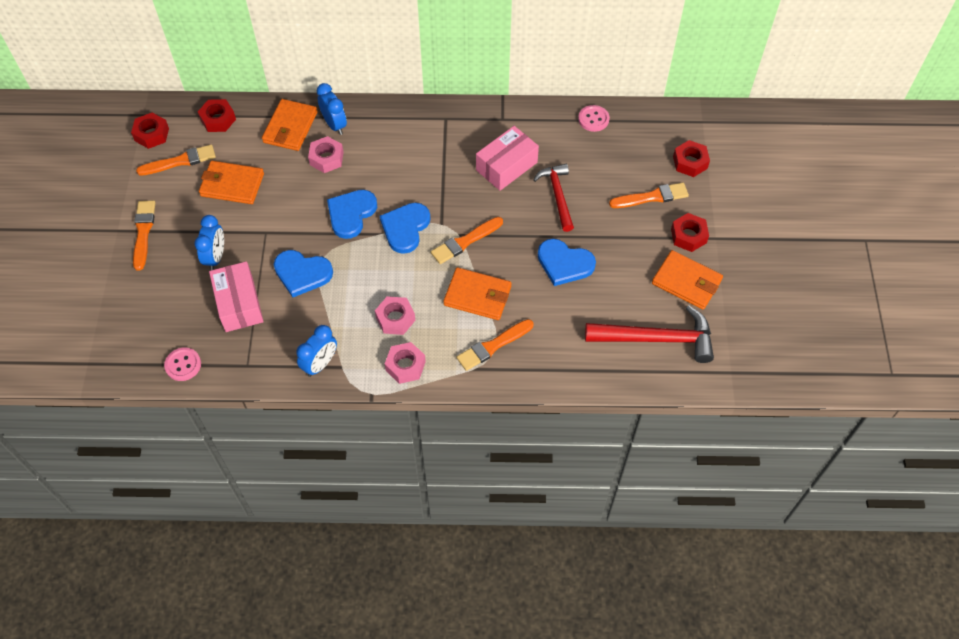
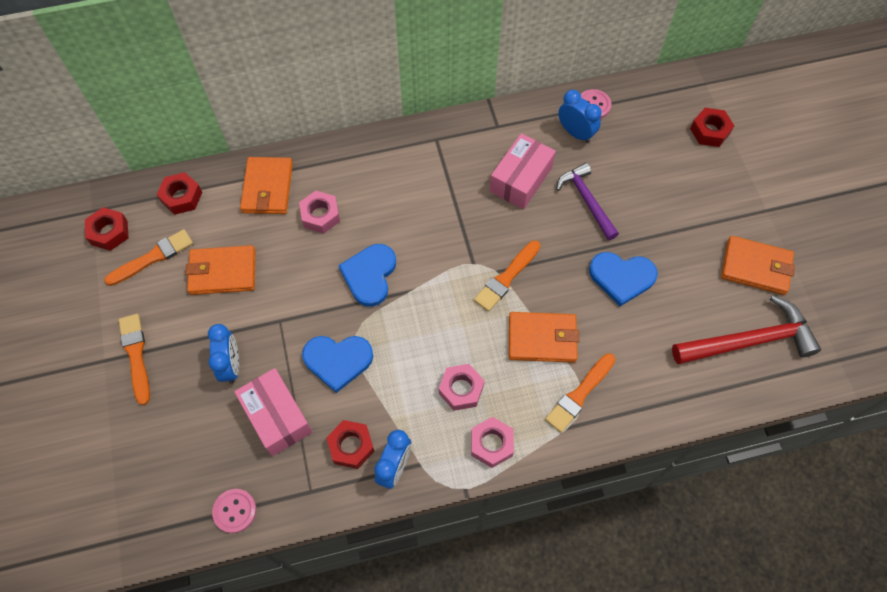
camera: 15 degrees left, 5 degrees up
blue clock [317,83,347,135] -> blue clock moved to [558,90,602,143]
blue heart [380,203,431,254] -> none
red hammer [533,164,574,232] -> purple hammer [556,163,619,240]
orange brush [609,183,689,208] -> none
red nut [671,213,709,252] -> red nut moved to [326,420,374,469]

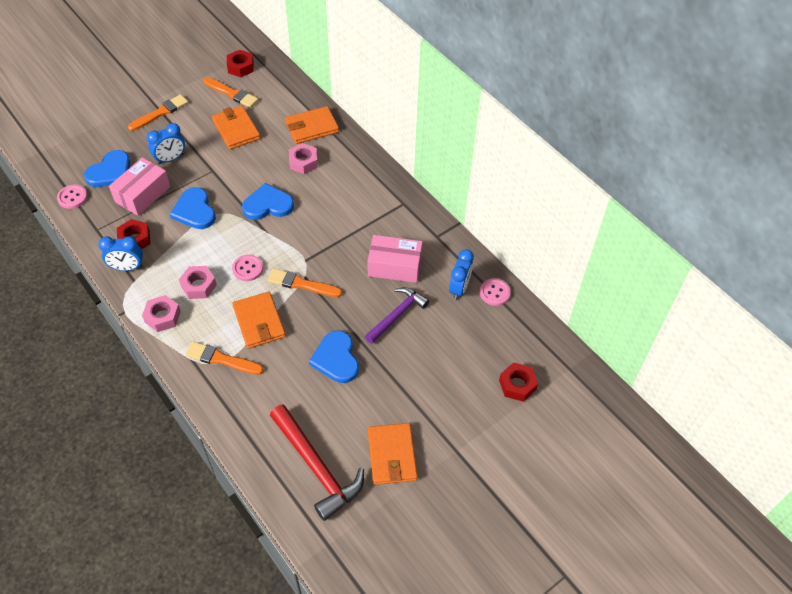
camera: 65 degrees right, 10 degrees down
red nut [157,172,202,215] -> none
none -> blue heart [84,150,130,187]
none -> pink button [232,255,263,281]

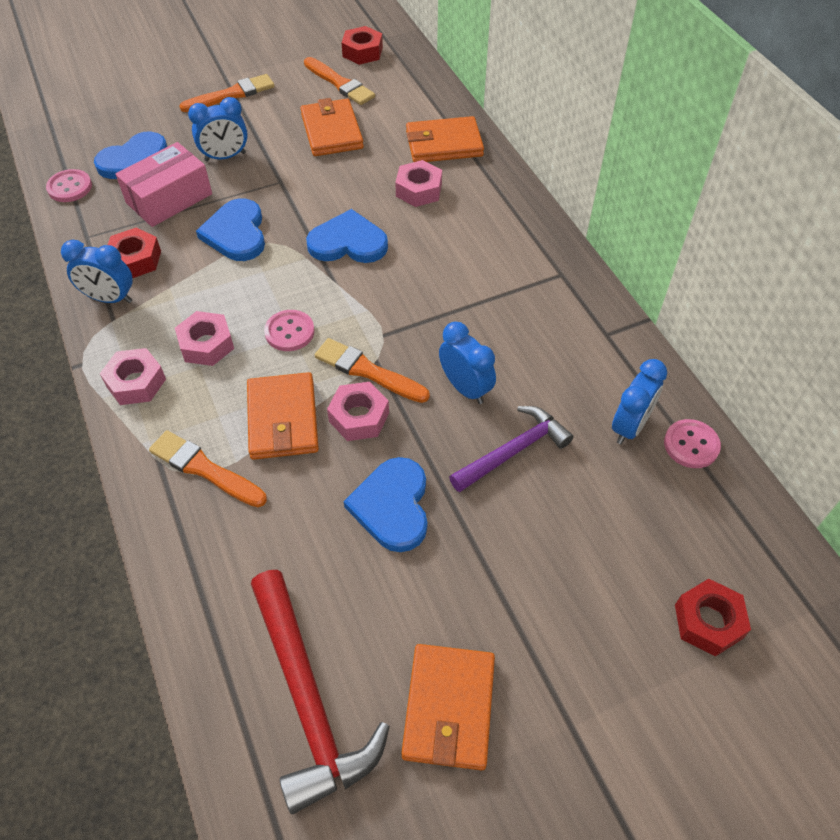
camera: 15 degrees right, 0 degrees up
pink box [368,235,423,283] -> none
none -> pink nut [327,382,389,441]
none -> blue clock [439,322,496,404]

